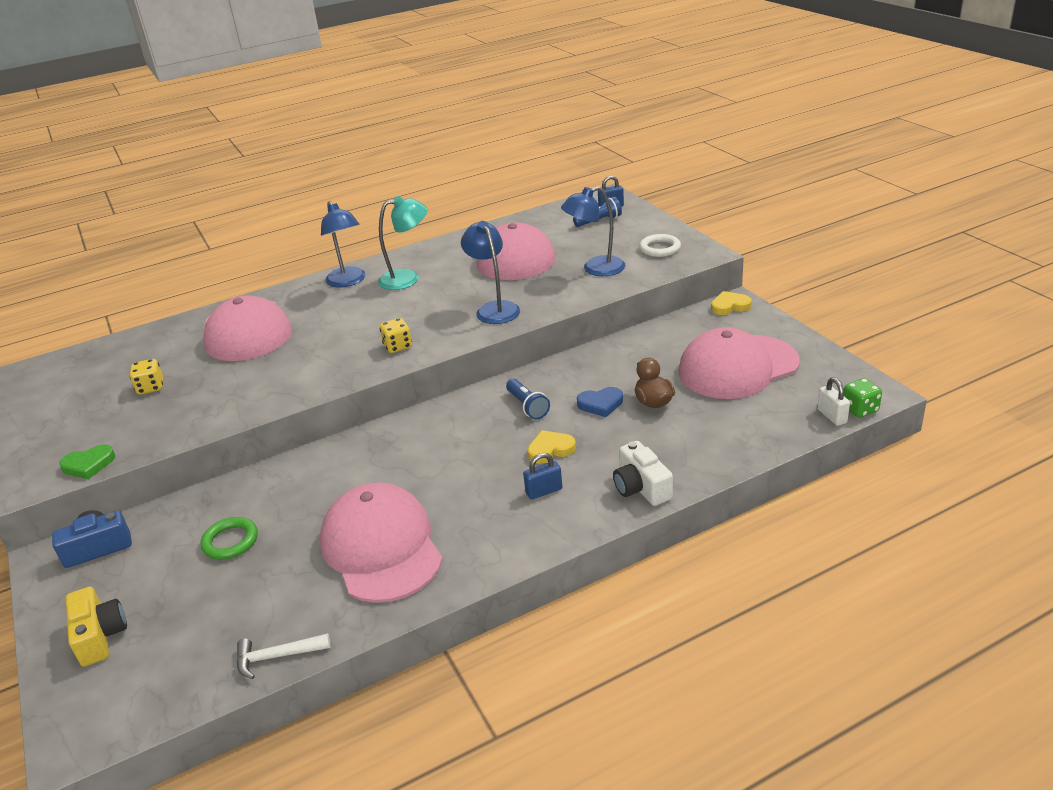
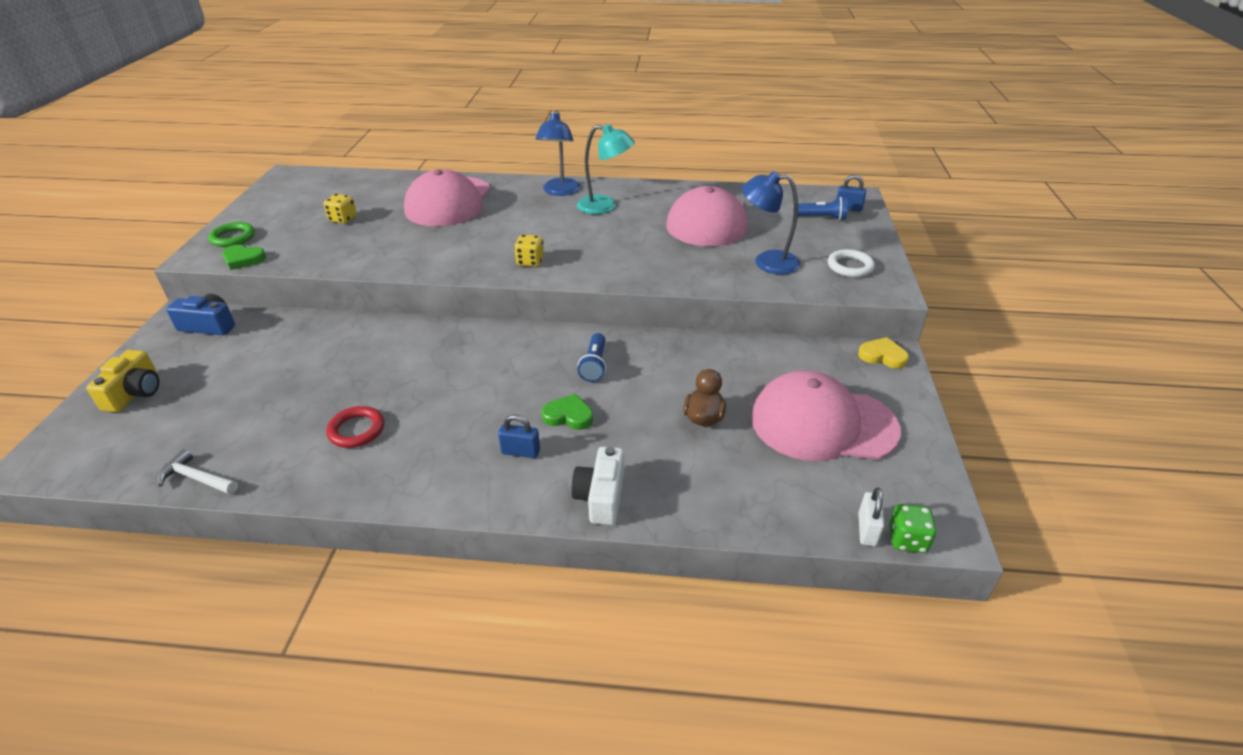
camera: 30 degrees right, 5 degrees up
green ring [200,517,258,560] -> green ring moved to [208,222,255,247]
pink cap [320,483,443,603] -> red ring [326,406,384,448]
blue lamp [461,221,520,324] -> none
yellow heart [527,430,576,464] -> green heart [542,393,593,430]
blue heart [577,387,623,417] -> none

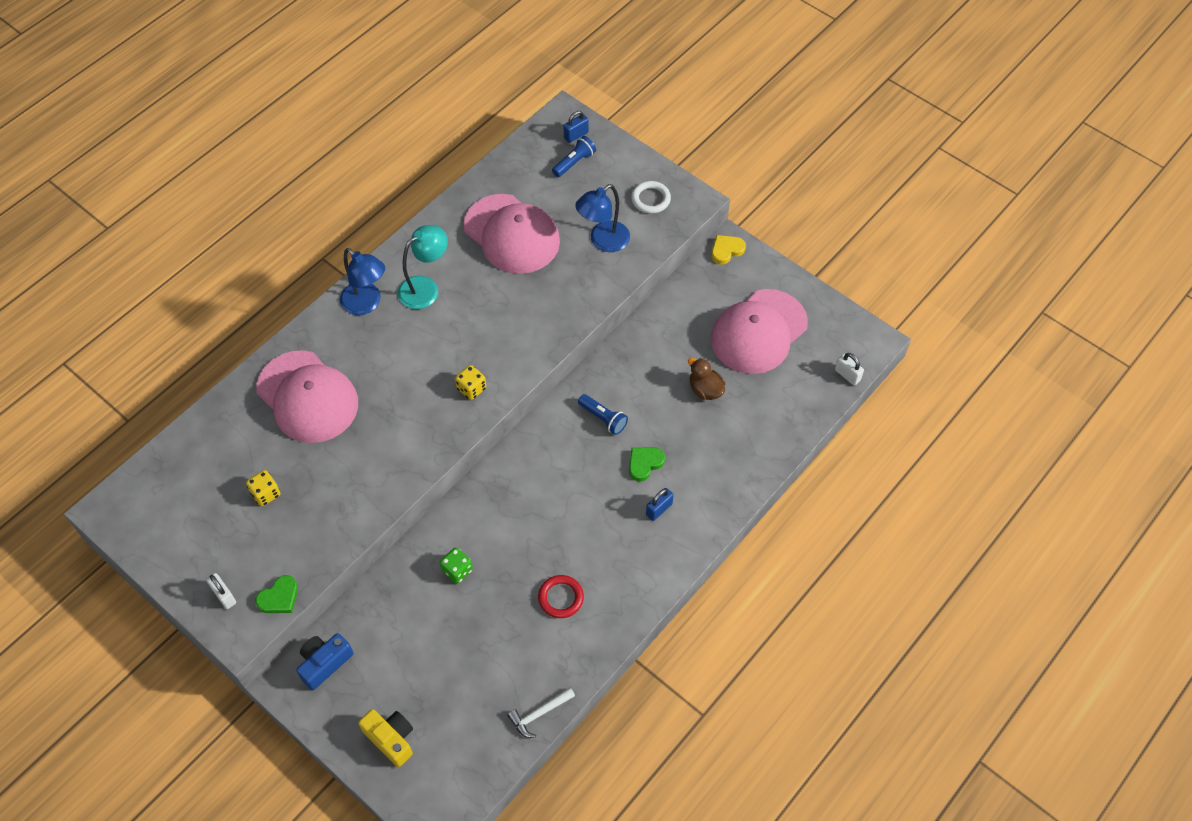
camera: 55 degrees left, 20 degrees up
green ring [208,222,255,247] -> white padlock [206,573,236,609]
white camera [571,447,624,525] -> none
green dice [889,504,937,553] -> green dice moved to [440,548,473,584]

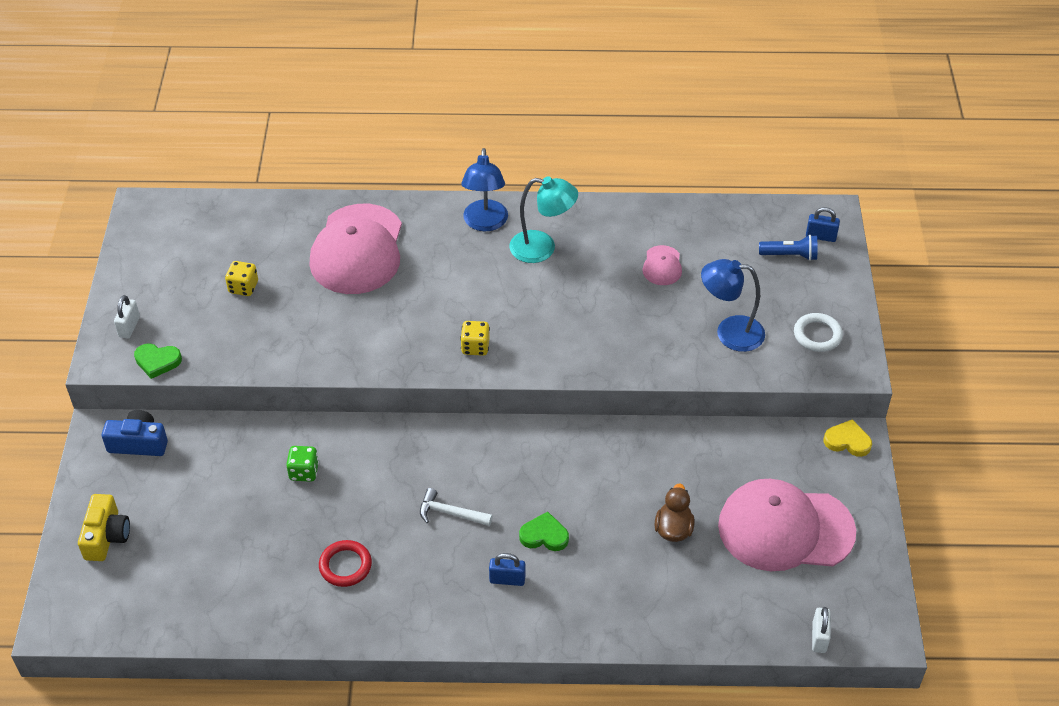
camera: 50 degrees right, 10 degrees down
pink cap [463,194,560,274] -> pink cap [642,245,682,285], size x0.43
white hammer [507,687,575,738] -> white hammer moved to [420,488,493,526]
blue flashlight [578,394,628,435] -> none

